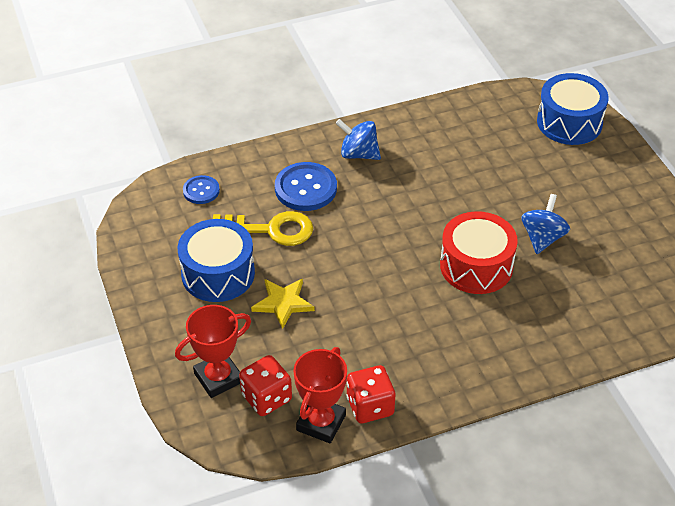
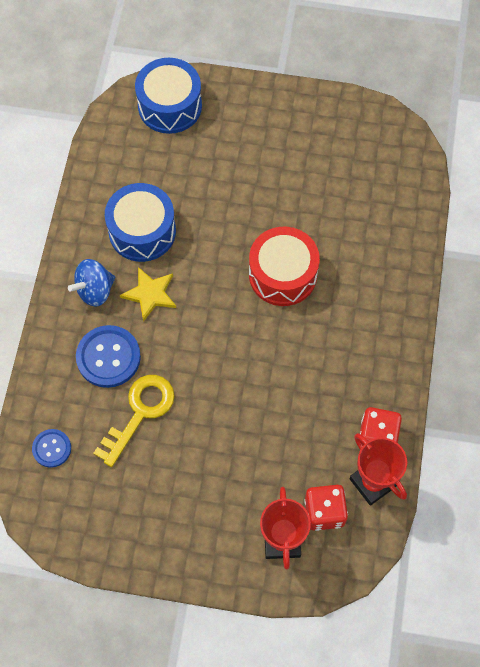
camera: 60 degrees left, 20 degrees up
blue drum [178,219,255,302] -> blue drum moved to [105,183,176,262]
yellow star [251,279,315,329] -> yellow star moved to [120,267,176,322]
blue spinning top [521,194,570,254] -> none

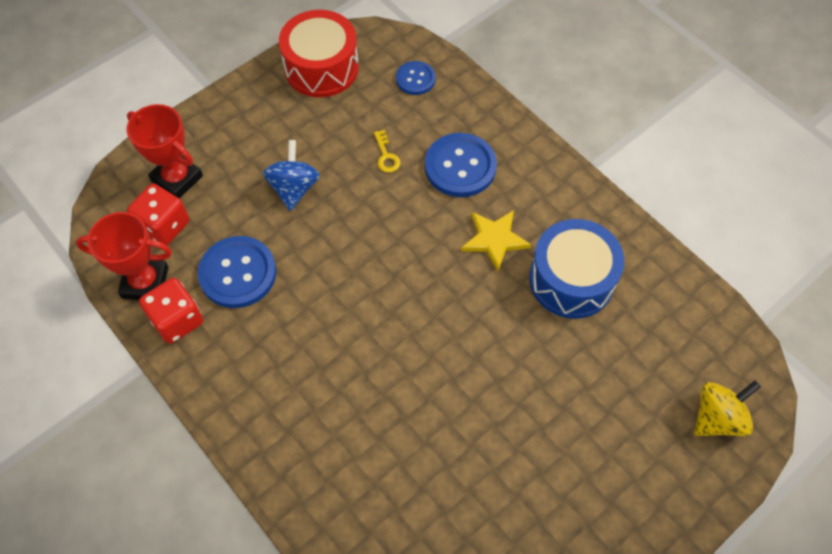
camera: 130 degrees right, 5 degrees down
blue spinning top [68,259,115,307] -> blue spinning top moved to [263,140,320,211]
yellow key [93,375,175,467] -> yellow key [374,130,400,173], size x0.45
blue drum [135,58,202,134] -> yellow spinning top [694,381,761,436]
red drum [249,227,320,306] -> red drum moved to [279,10,359,97]
none -> blue button [198,236,276,308]

